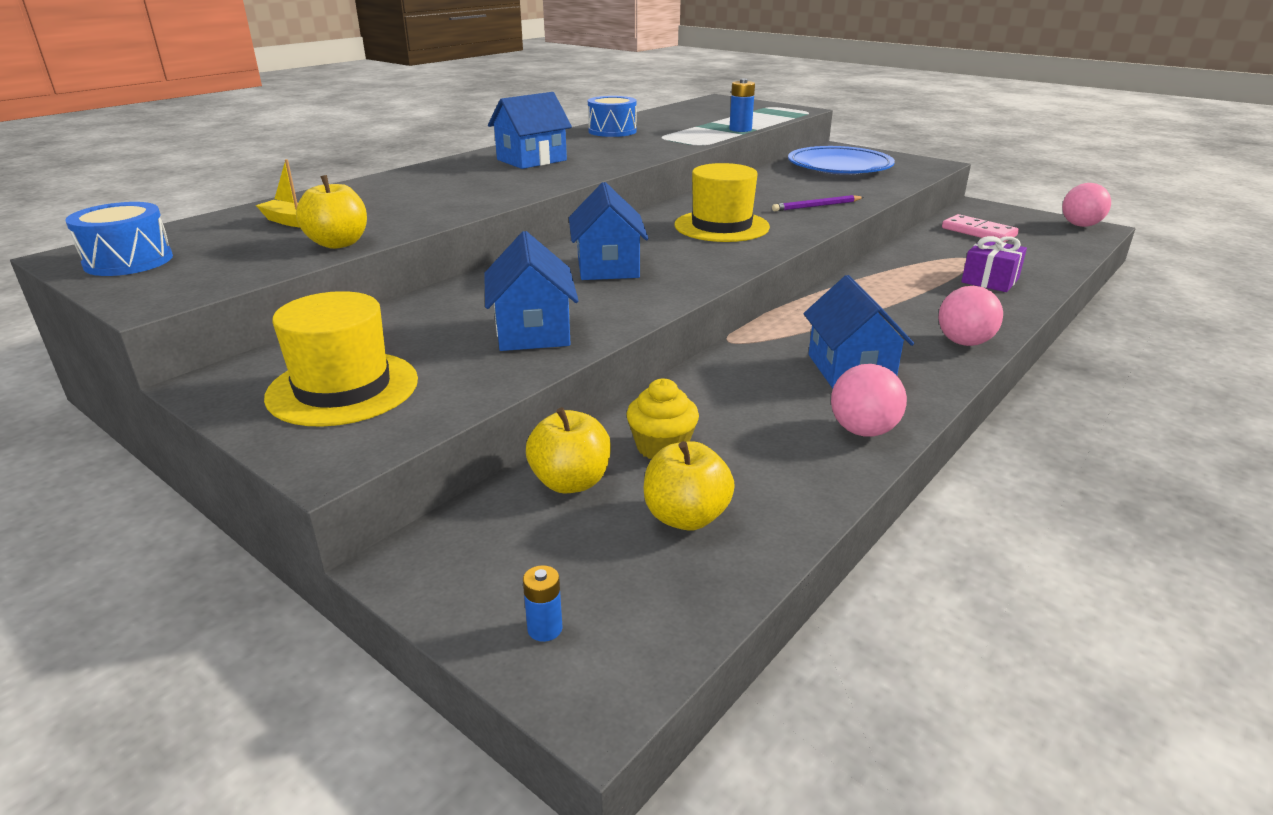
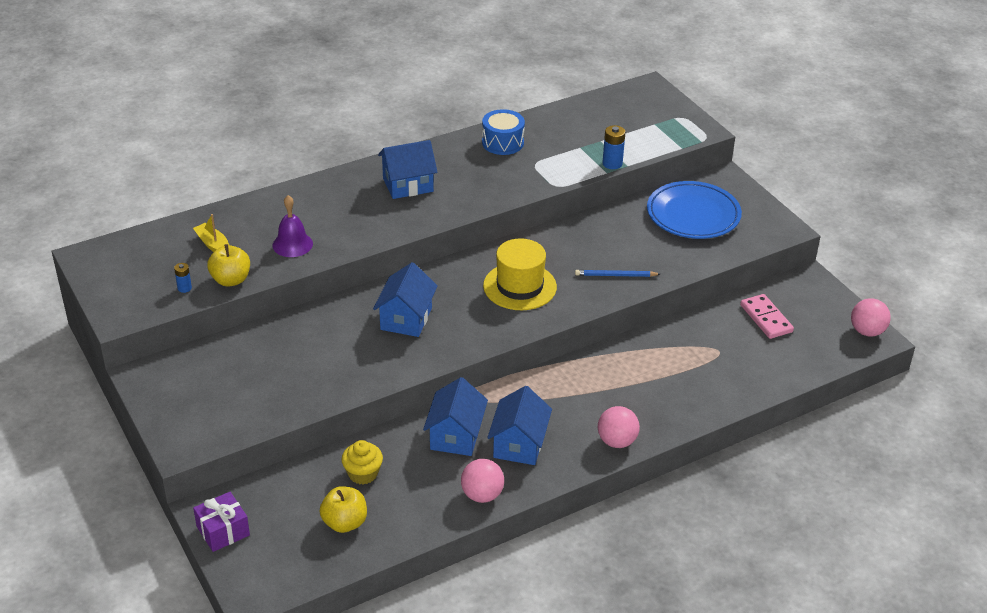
camera: 20 degrees right, 10 degrees up
blue drum [65,202,173,276] -> none
yellow hat [264,291,418,427] -> none
blue house [484,231,579,351] -> blue house moved to [423,377,488,456]
blue battery [523,565,563,642] -> blue battery moved to [174,263,192,293]
yellow apple [526,407,611,493] -> none
purple pencil [772,195,864,211] -> blue pencil [575,270,660,277]
purple gift [961,236,1027,292] -> purple gift moved to [193,492,250,552]
none -> purple bell [272,195,313,257]

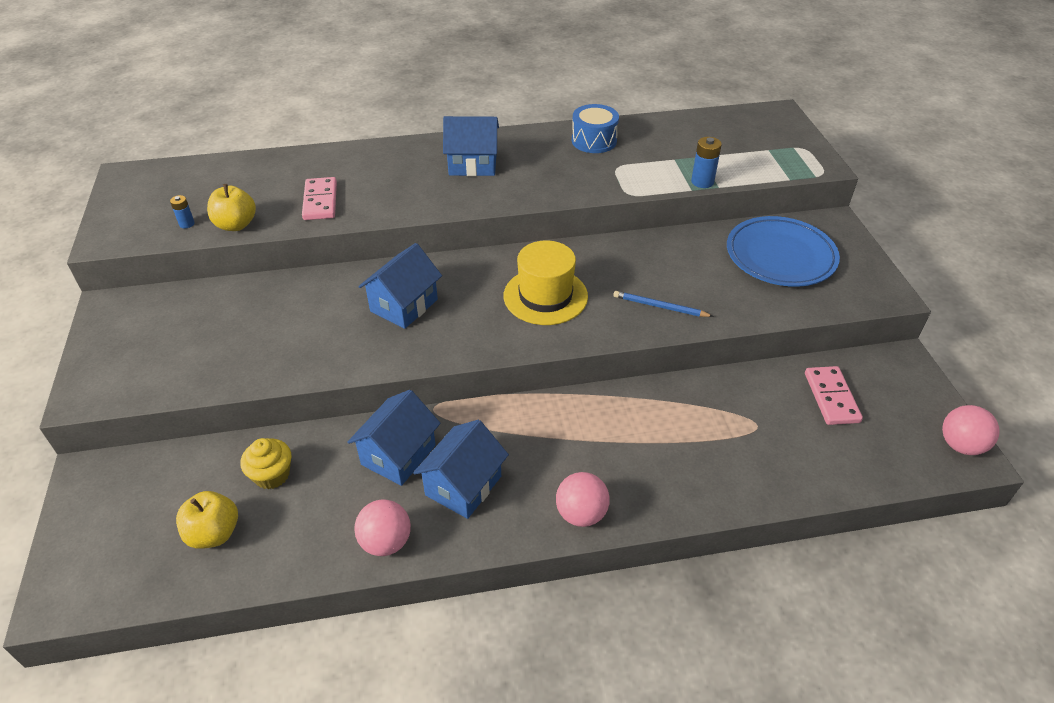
camera: 20 degrees right, 5 degrees up
yellow boat [193,214,229,252] -> none
purple gift [193,492,250,552] -> none
purple bell [272,195,313,257] -> pink domino [302,177,337,220]

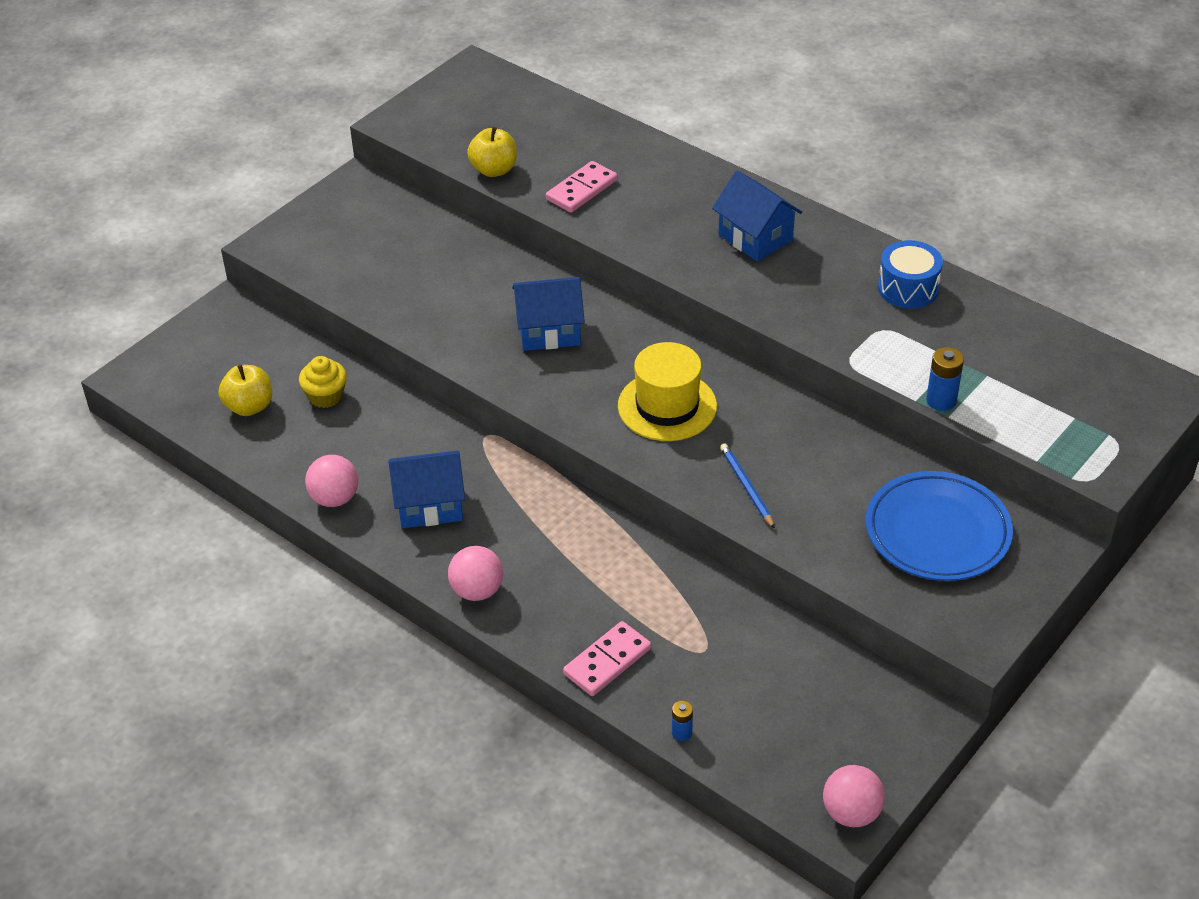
camera: 50 degrees right, 0 degrees up
blue battery [170,195,195,228] -> blue battery moved to [672,701,693,741]
blue house [347,390,441,486] -> none
pink domino [805,366,863,425] -> pink domino moved to [563,621,651,696]

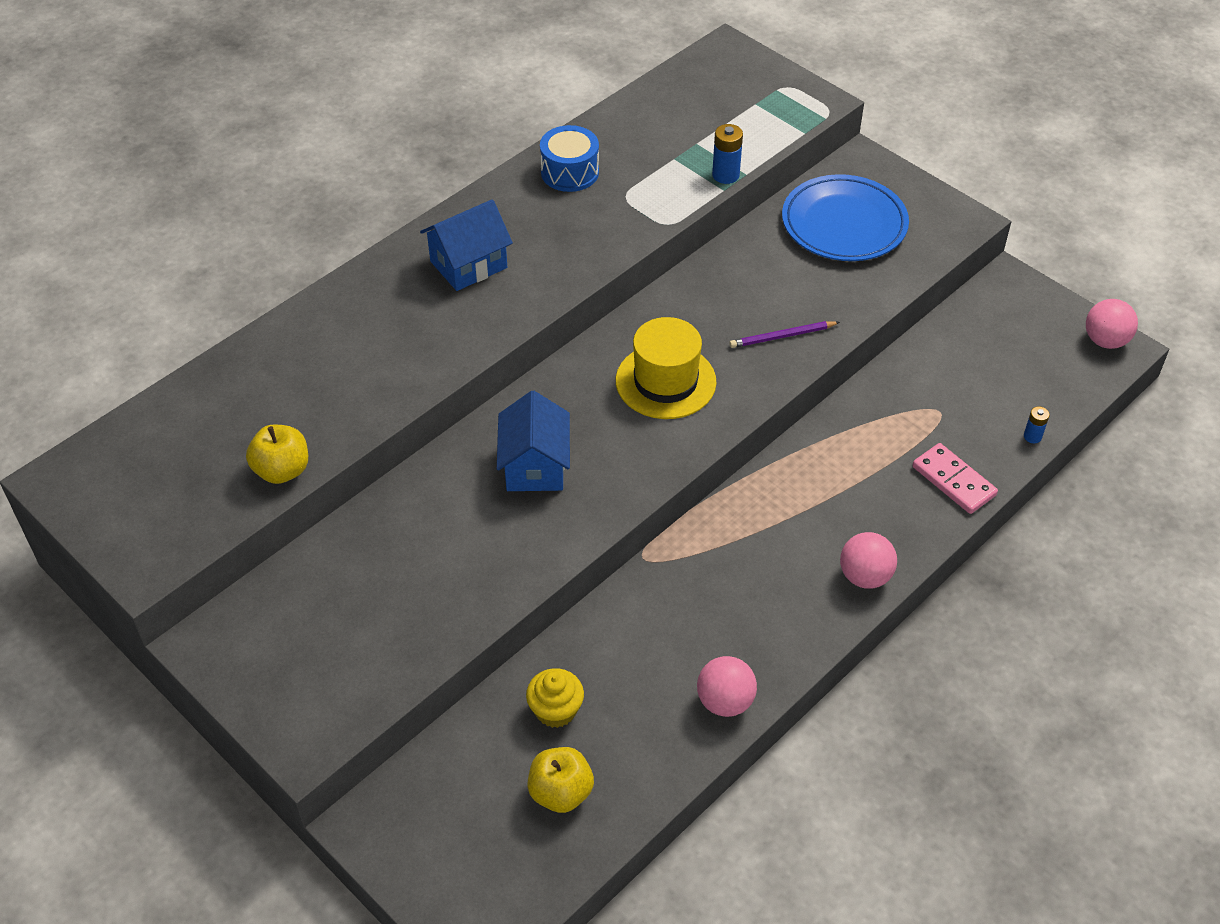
camera: 85 degrees left, 5 degrees up
blue house [388,451,465,528] -> none
pink domino [546,161,618,213] -> none
blue pencil [720,444,775,529] -> purple pencil [729,321,840,348]

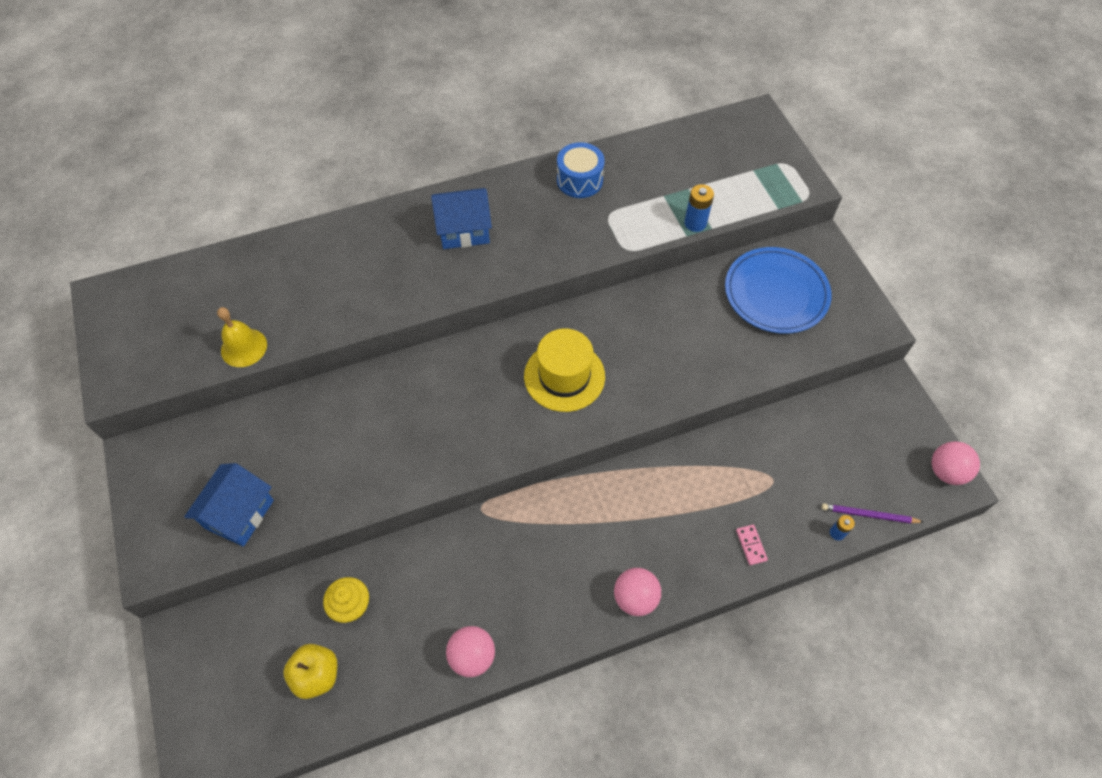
camera: 25 degrees right, 10 degrees up
yellow apple [246,425,308,484] -> yellow bell [217,307,267,367]
blue house [497,391,570,491] -> blue house moved to [184,463,274,547]
purple pencil [729,321,840,348] -> purple pencil moved to [822,504,923,523]
pink domino [912,443,998,514] -> pink domino [736,525,768,565], size x0.57

